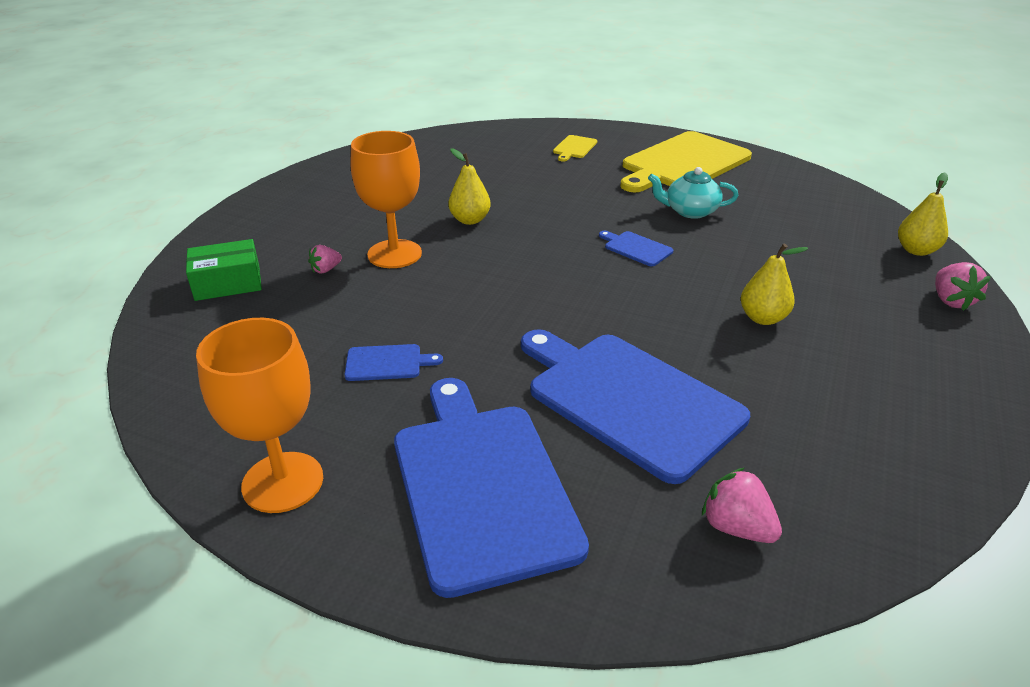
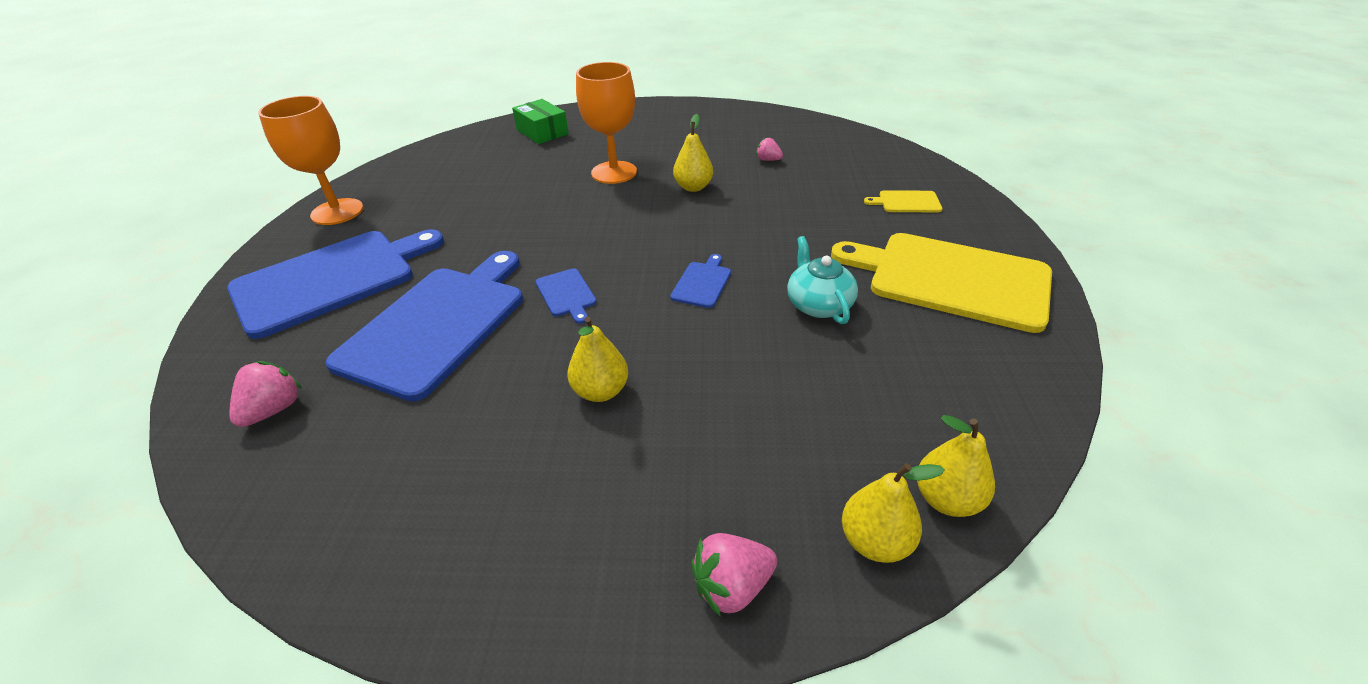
camera: 70 degrees right, 5 degrees up
pink strawberry [308,245,342,274] -> pink strawberry moved to [756,138,783,161]
blue cutting board [345,344,443,381] -> blue cutting board moved to [535,268,597,324]
none -> yellow pear [917,415,995,517]

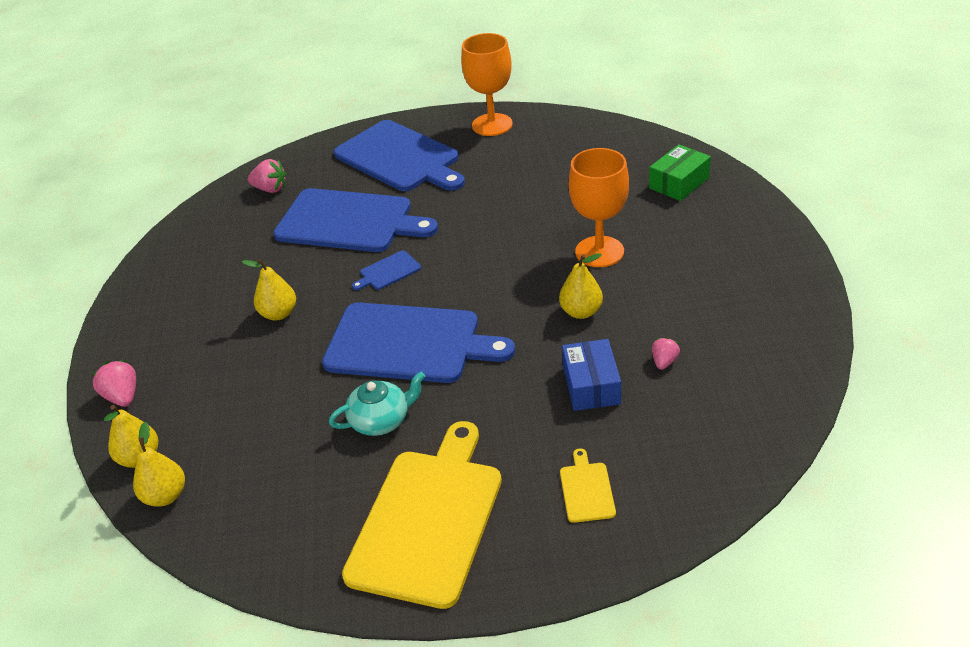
camera: 85 degrees right, 0 degrees up
blue cutting board [670,254,731,308] -> blue cutting board [322,302,515,383], size x2.43
none -> blue box [562,339,621,411]

